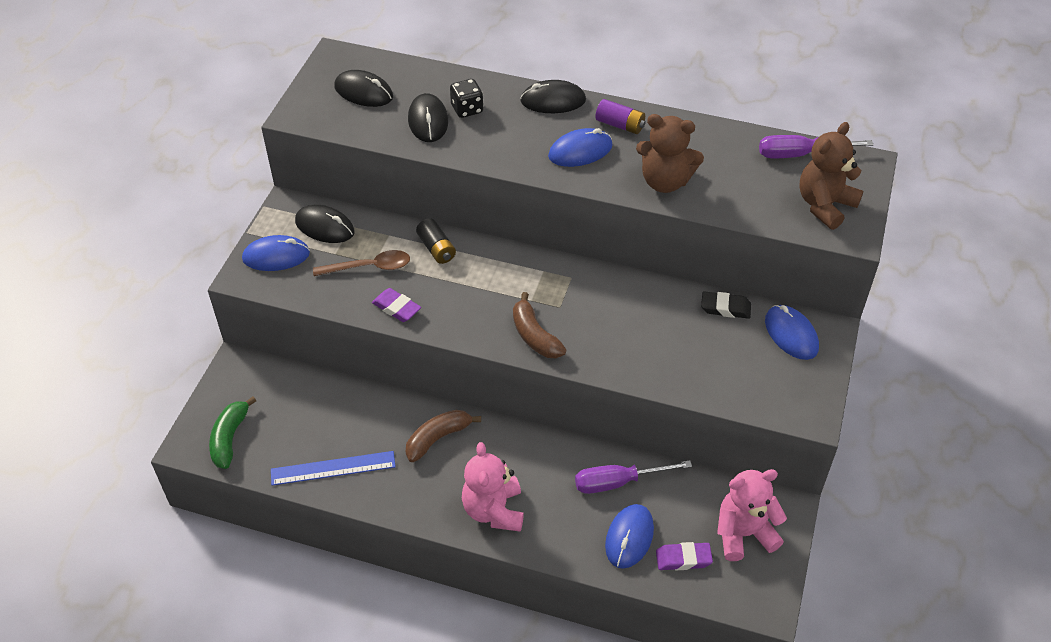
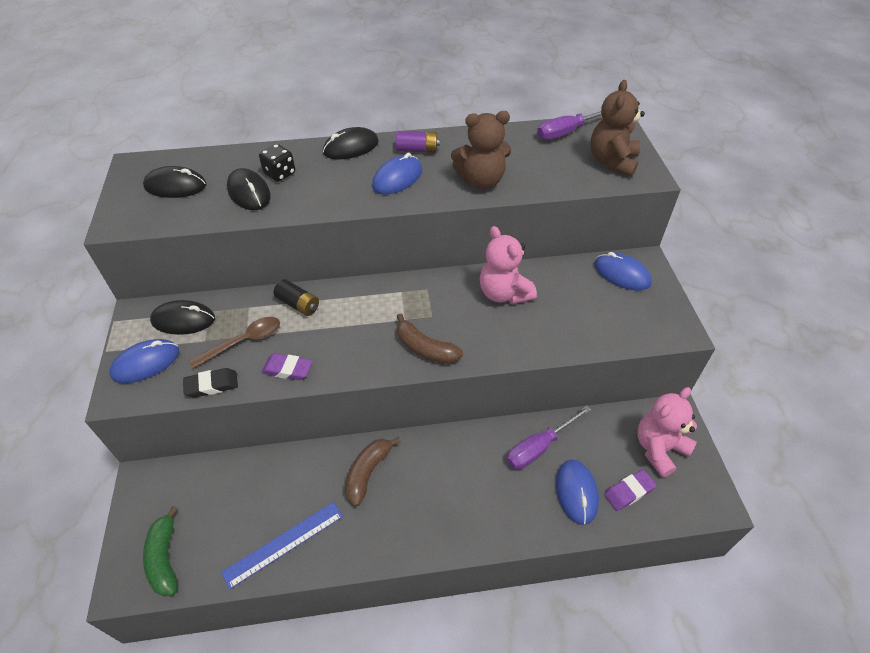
camera: 25 degrees left, 0 degrees up
pink teddy bear [462,442,524,532] -> pink teddy bear moved to [480,226,537,304]
black eraser [701,291,751,319] -> black eraser moved to [183,368,238,398]

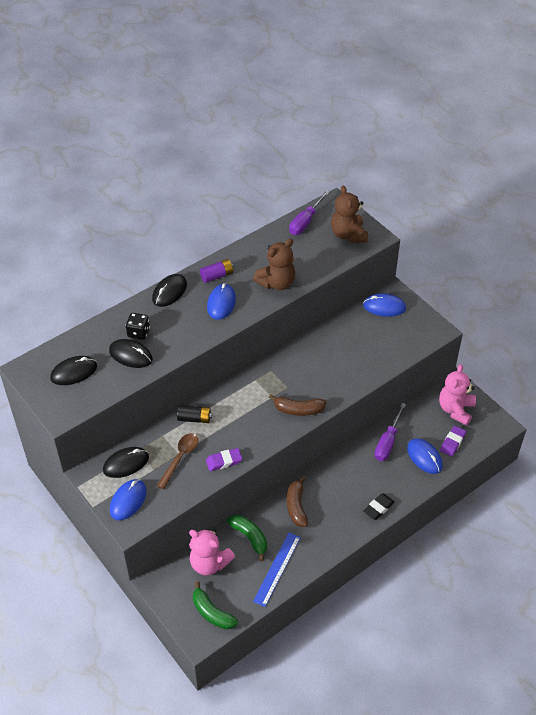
camera: 30 degrees left, 0 degrees up
black eraser [183,368,238,398] -> black eraser moved to [363,493,394,520]
pink teddy bear [480,226,537,304] -> pink teddy bear moved to [189,529,235,576]
none -> green banana [227,515,267,561]

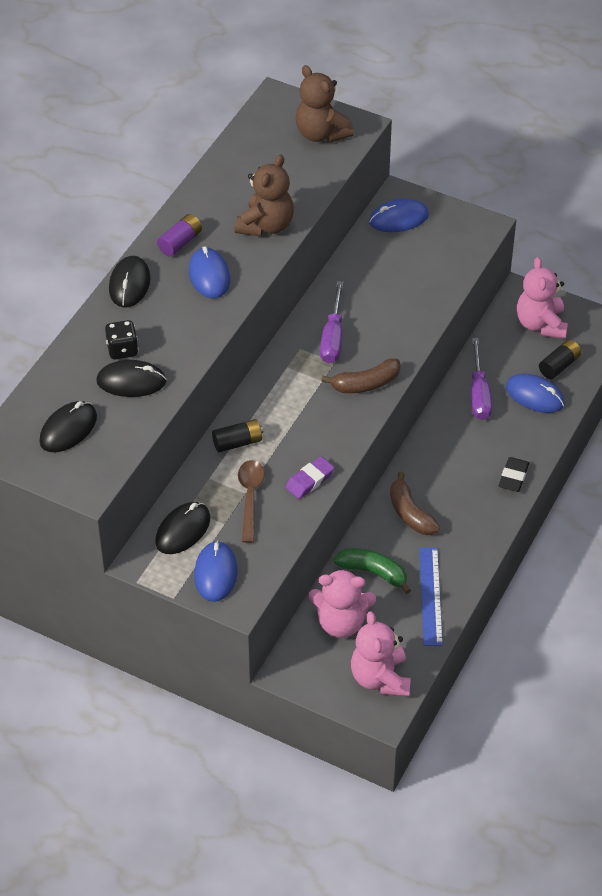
camera: 25 degrees left, 0 degrees up
green banana [193,582,238,629] -> pink teddy bear [351,611,411,696]
purple screwdriver [289,190,330,235] -> purple screwdriver moved to [320,281,343,363]
purple eraser [440,426,466,457] -> black battery [539,340,581,379]

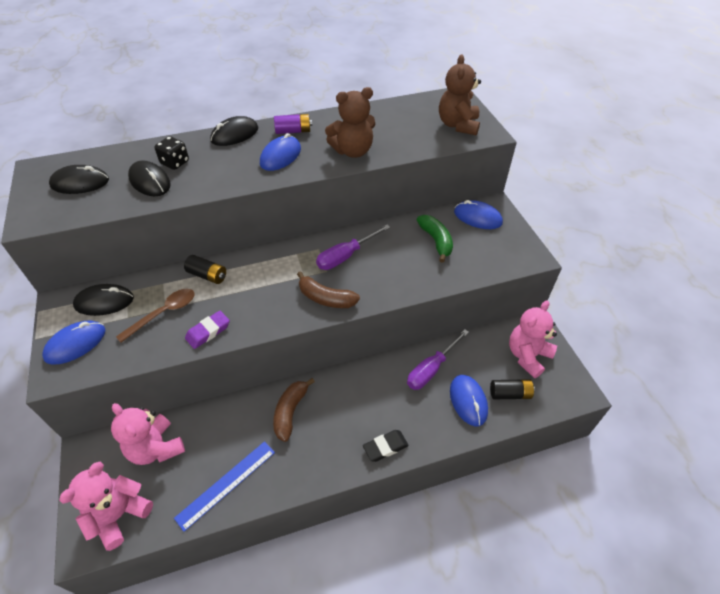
camera: 45 degrees right, 0 degrees up
purple eraser [285,456,334,499] -> purple eraser turned 45 degrees counterclockwise [185,311,230,349]
green banana [334,548,411,594] -> green banana moved to [417,215,453,263]

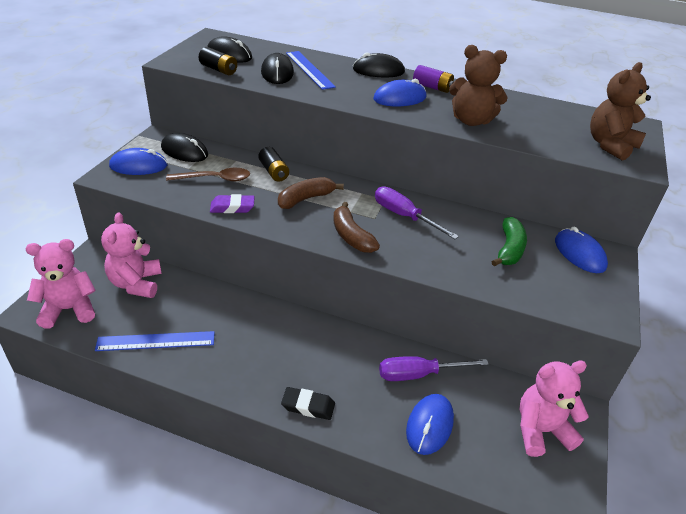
camera: 35 degrees right, 10 degrees down
black dice [155,136,189,170] -> blue ruler [286,51,336,90]
brown banana [273,378,315,442] -> brown banana moved to [278,177,344,209]
purple screwdriver [316,225,390,270] -> purple screwdriver turned 45 degrees clockwise [375,186,459,239]
black battery [490,379,535,399] -> black battery moved to [199,47,237,75]

